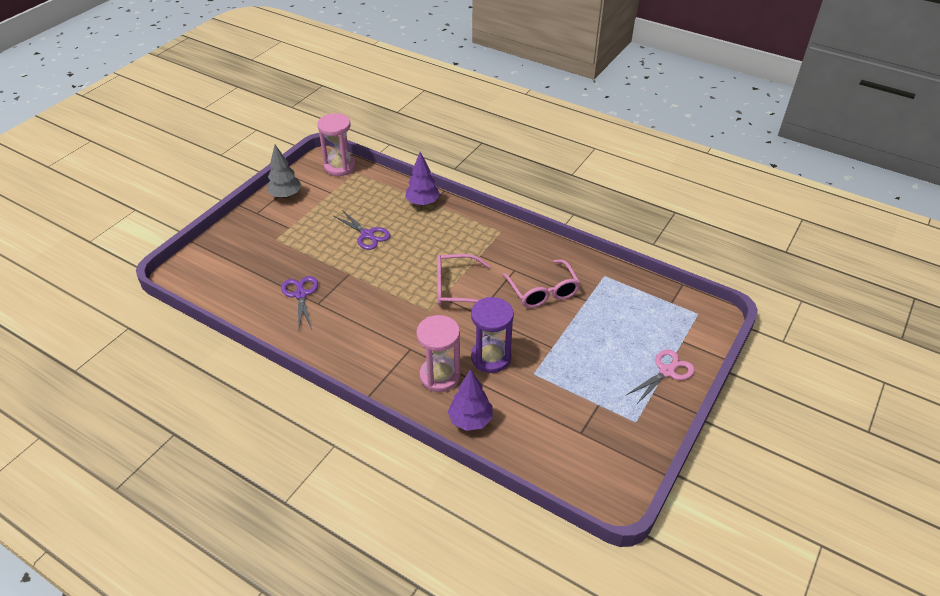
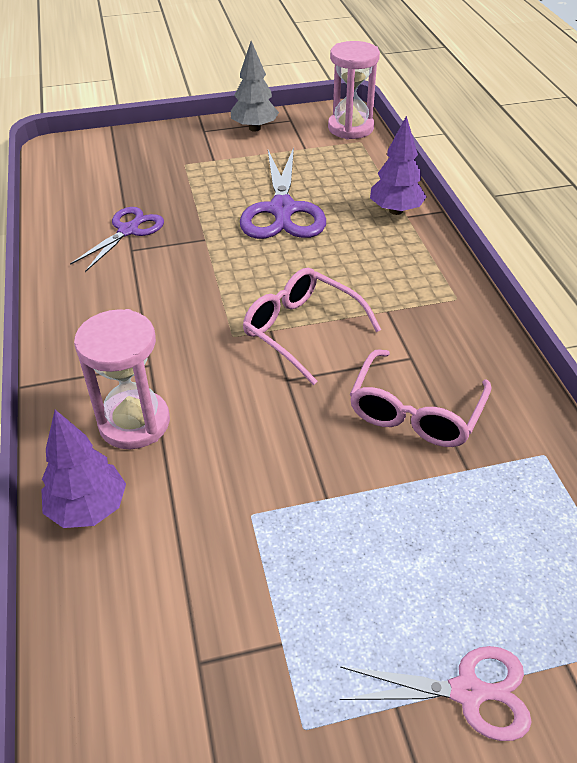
camera: 45 degrees right, 0 degrees up
purple scissors [334,210,390,250] -> purple scissors [240,147,326,239], size x1.60
purple hourglass [471,297,514,373] -> none

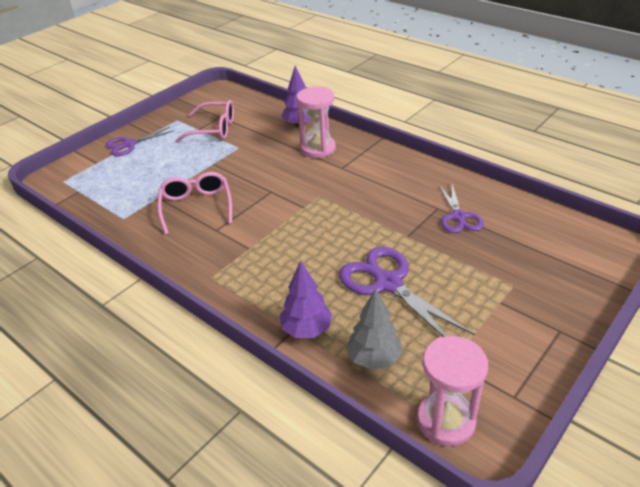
camera: 145 degrees right, 5 degrees down
grey tree [231,41,279,132] -> grey tree moved to [346,288,402,370]
pink glasses [243,268,381,385] -> pink glasses moved to [175,100,234,143]
pink scissors [340,646,531,741] -> purple scissors [106,127,173,156]

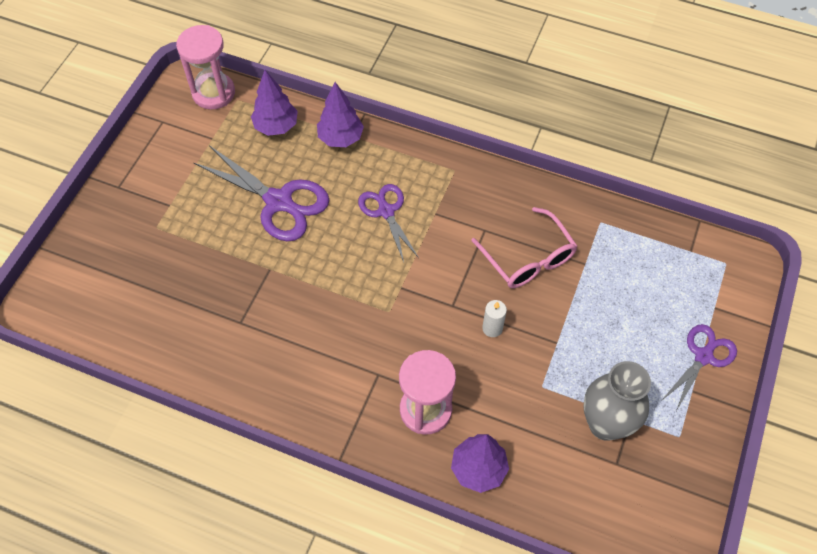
camera: 160 degrees right, 20 degrees up
pink glasses [175,100,234,143] -> grey vase [583,361,651,441]
grey tree [346,288,402,370] -> purple tree [251,70,298,136]
purple scissors [438,184,484,233] -> purple scissors moved to [358,184,419,262]
none -> white candle [482,300,507,337]

